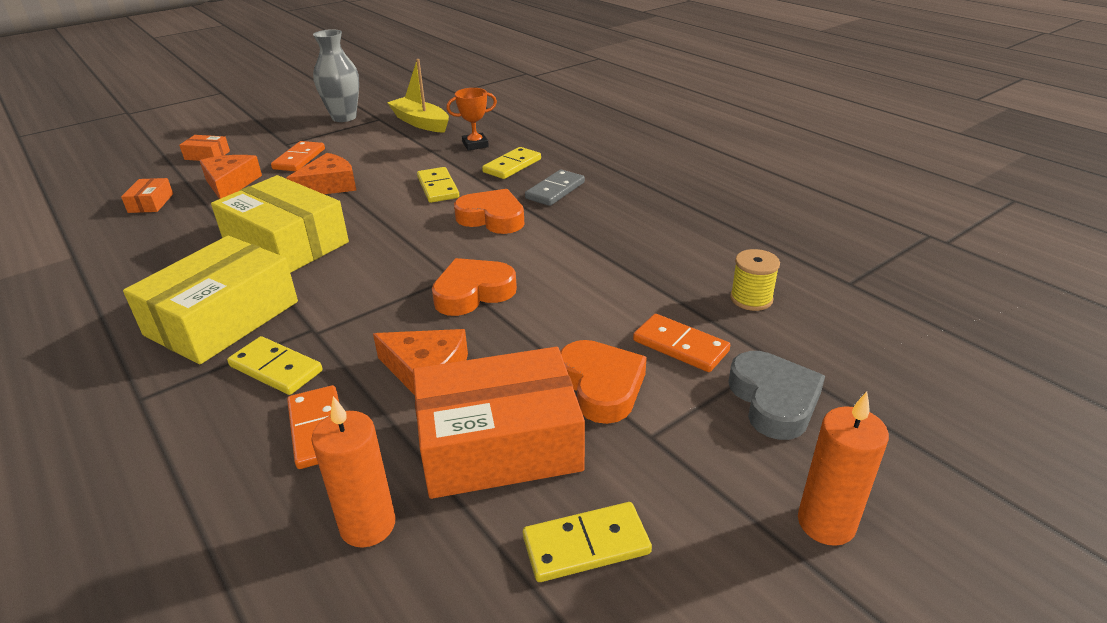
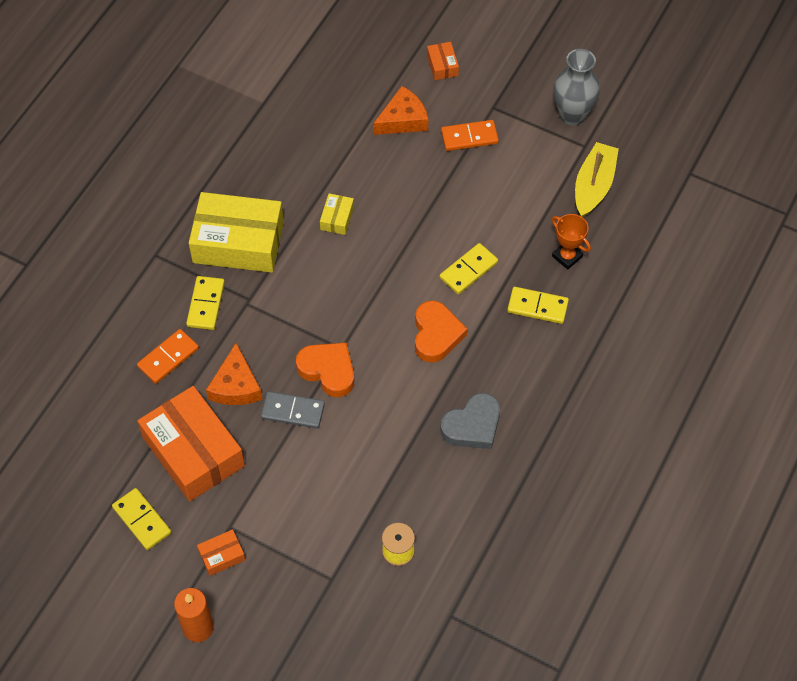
camera: 65 degrees right, 25 degrees up
orange box [121,178,173,213] -> orange box moved to [197,529,245,576]
yellow box [211,175,349,273] -> yellow box [320,193,354,235], size x0.43
orange cheese [286,153,357,194] -> none
orange candle [311,396,395,547] -> none
grey domino [525,170,585,206] -> grey domino moved to [261,391,325,429]
orange heart [560,340,647,424] -> none
orange domino [633,314,730,372] -> none
grey heart [728,351,825,440] -> grey heart moved to [440,393,500,449]

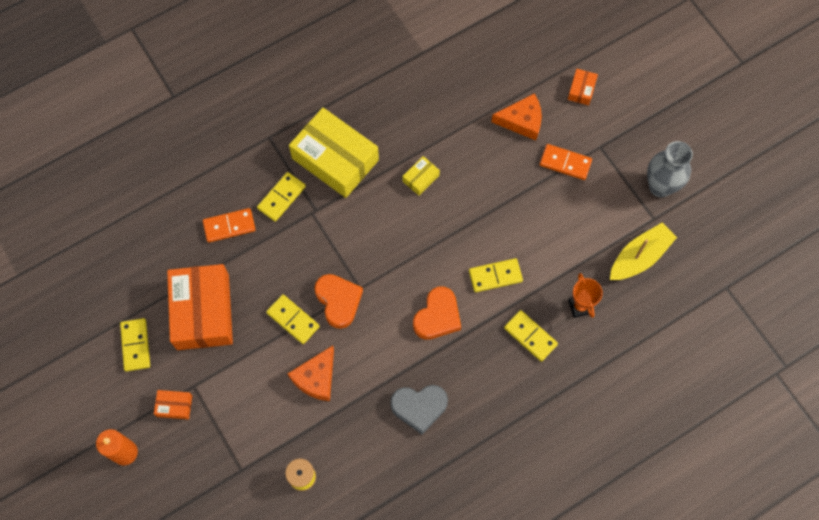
camera: 30 degrees right, 10 degrees up
orange cheese [206,343,262,405] -> orange cheese moved to [288,346,334,401]
grey domino [261,391,325,429] -> yellow domino [266,294,320,344]

